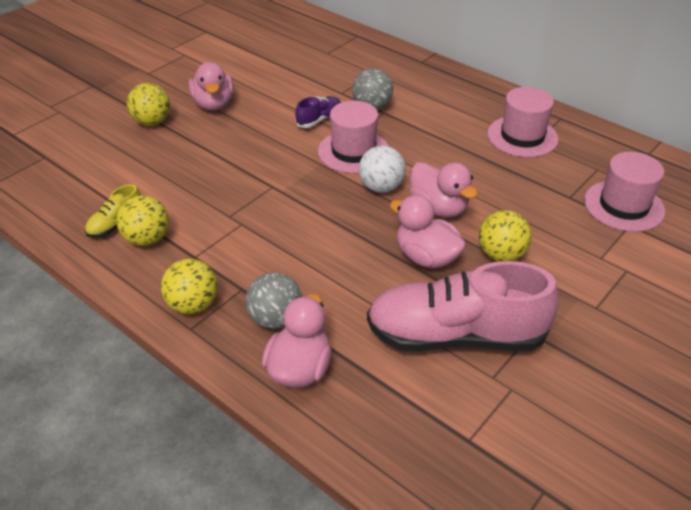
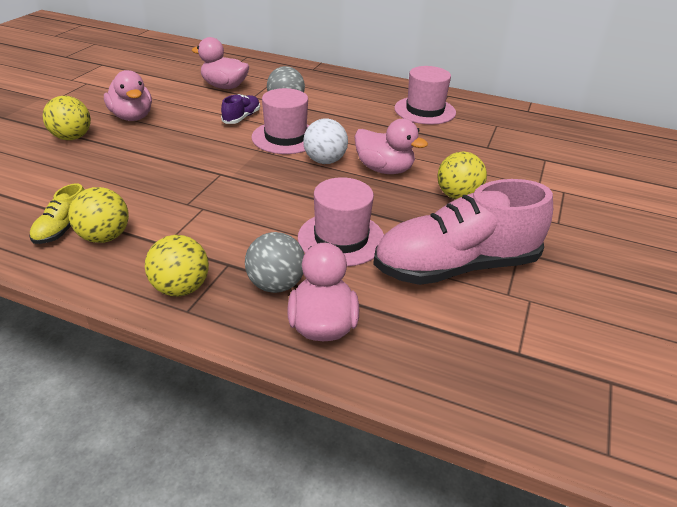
camera: 20 degrees left, 5 degrees down
pink duck [390,195,466,269] -> pink duck moved to [192,37,249,89]
pink hat [584,152,665,232] -> pink hat moved to [298,177,384,267]

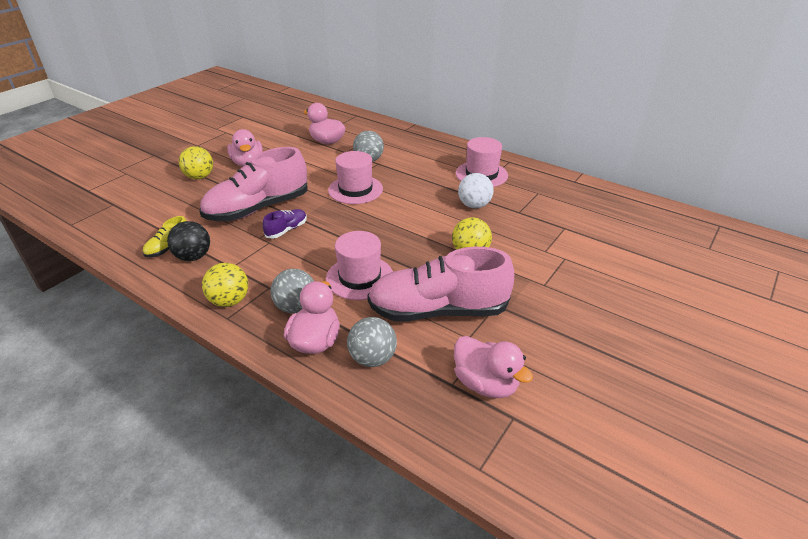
camera: 15 degrees right, 0 degrees up
yellow ball [68,187,129,243] -> black ball [167,221,210,261]
purple shoe [221,94,260,124] -> purple shoe moved to [263,209,307,239]
white ball [303,119,348,164] -> white ball moved to [458,173,494,208]
pink duck [355,119,428,174] -> pink duck moved to [454,336,533,398]
none -> pink shoe [199,147,308,221]
none -> grey ball [347,317,397,367]

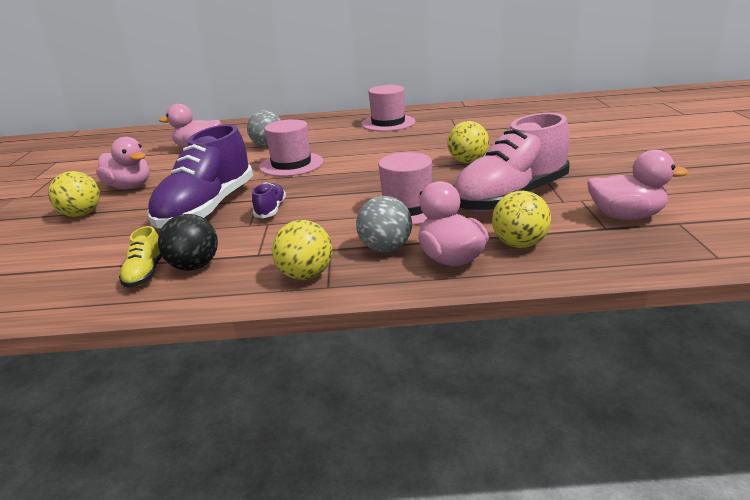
camera: 35 degrees left, 10 degrees down
pink shoe [199,147,308,221] -> purple shoe [147,124,253,228]
grey ball [347,317,397,367] -> yellow ball [492,191,551,248]
white ball [458,173,494,208] -> none

